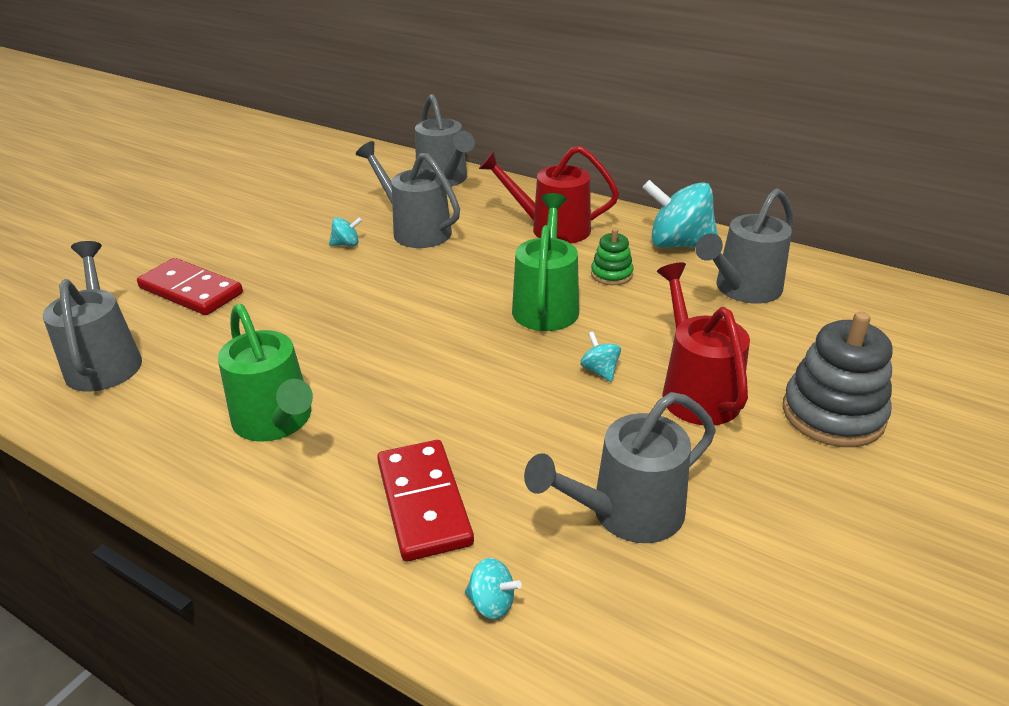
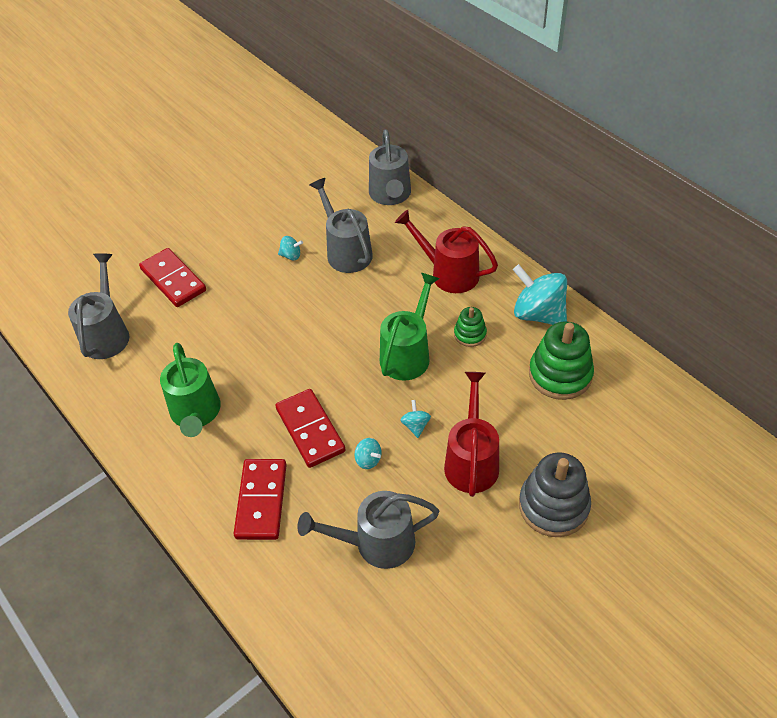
camera: 20 degrees right, 15 degrees up
turquoise spinning top [465,558,522,620] -> turquoise spinning top moved to [355,438,382,469]
grey watering can [695,188,794,304] -> green stacking toy [529,322,594,400]
none -> red domino [275,389,345,468]

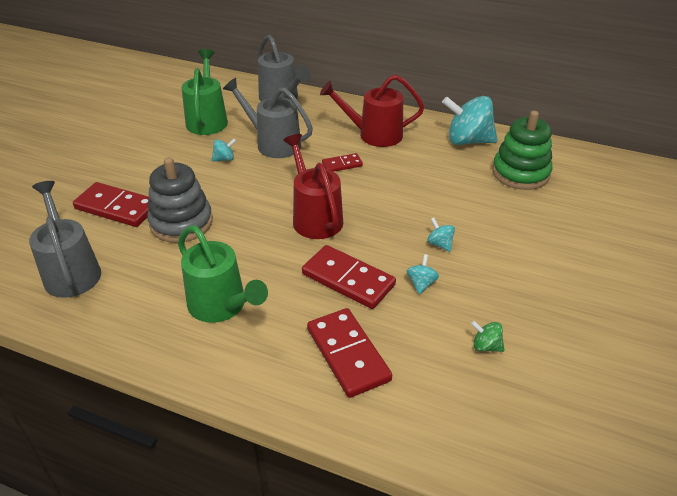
camera: 30 degrees left, 10 degrees down
grey watering can [297,491,440,569] -> green spinning top [471,321,505,352]
turquoise spinning top [355,438,382,469] -> turquoise spinning top turned 90 degrees counterclockwise [407,254,439,294]
green watering can [380,272,440,381] -> green watering can moved to [182,49,228,135]
red watering can [444,372,499,497] -> red watering can moved to [283,134,343,239]
green stacking toy [454,307,487,347] -> none
grey stacking toy [519,452,591,537] -> grey stacking toy moved to [147,157,213,243]
none -> red domino [322,153,363,172]

